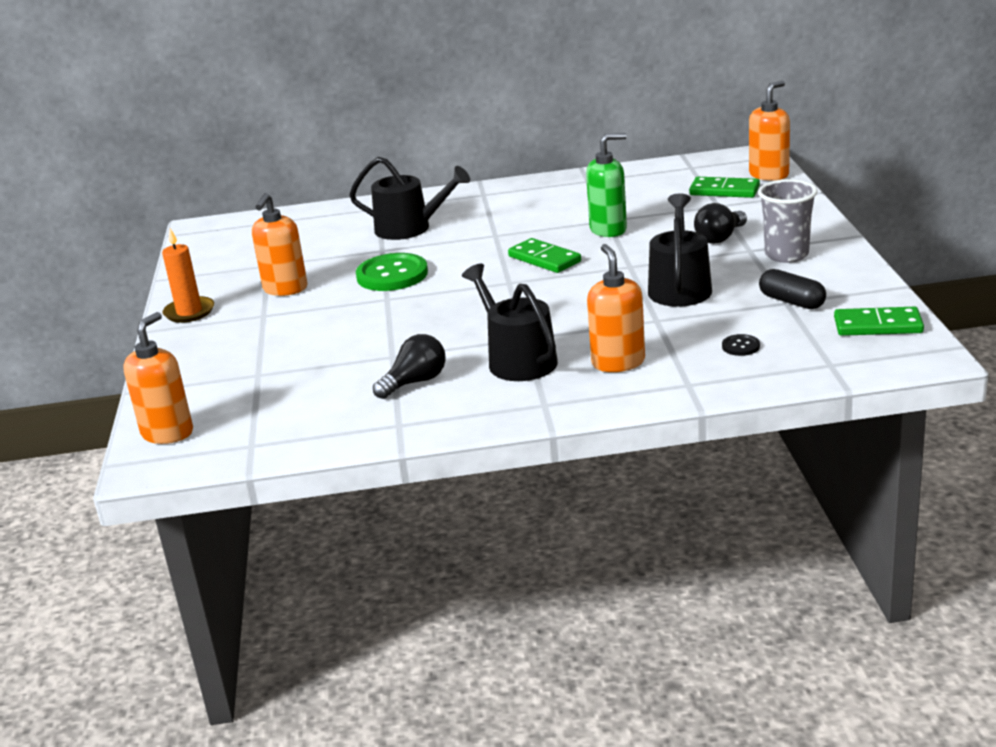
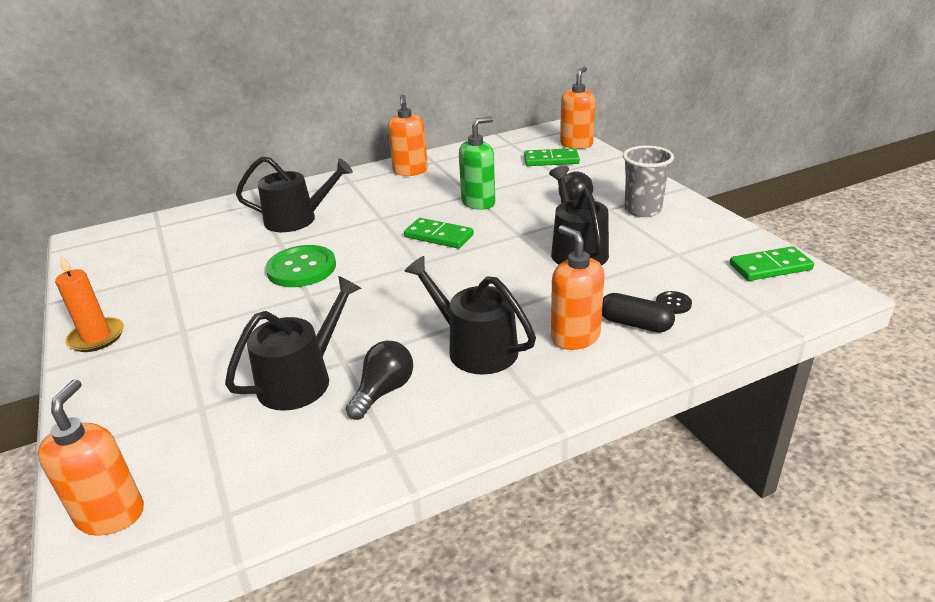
camera: 20 degrees left, 5 degrees up
orange soap dispenser [252,193,307,296] -> orange soap dispenser moved to [388,95,428,176]
black capsule [759,269,826,309] -> black capsule moved to [602,293,675,333]
none -> black watering can [225,276,362,411]

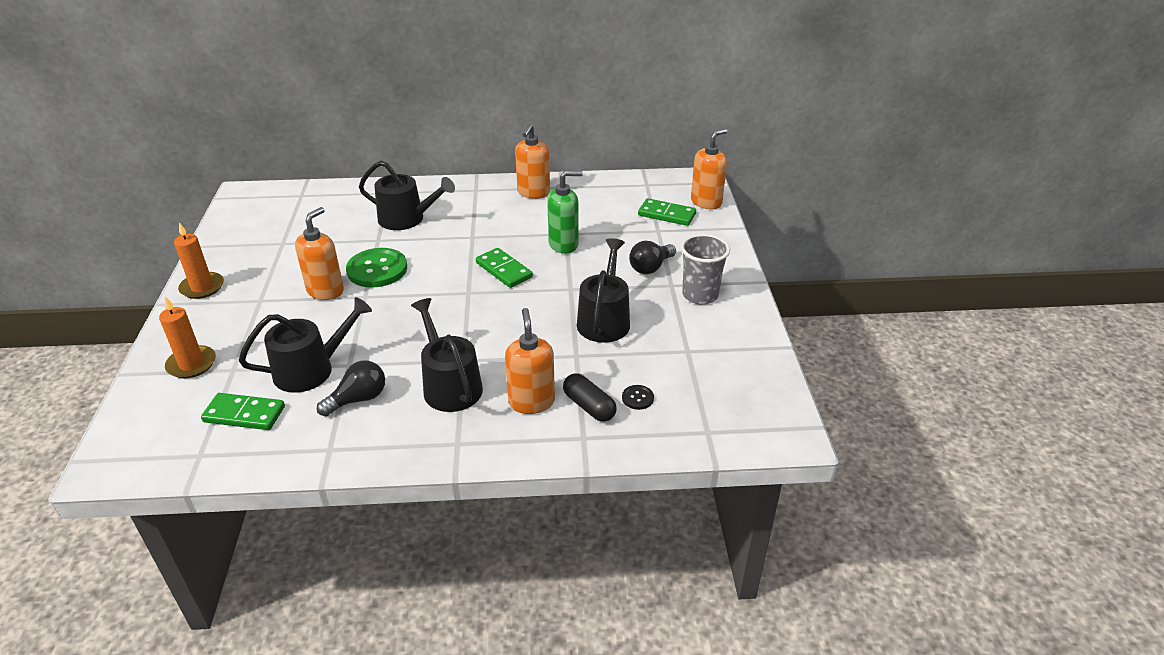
camera: 20 degrees right, 5 degrees up
orange soap dispenser [37,379,144,536] -> orange soap dispenser moved to [295,207,344,300]
green domino [730,246,814,281] -> green domino moved to [201,393,285,430]
none -> orange candle [159,296,216,378]

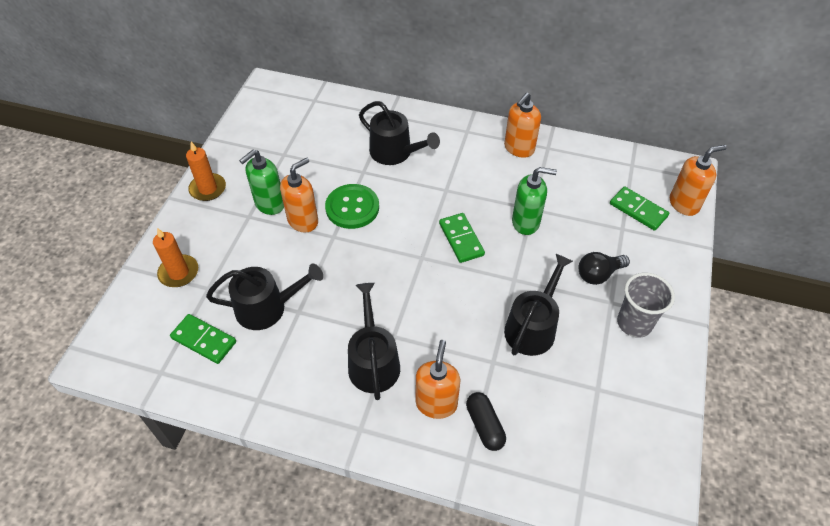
camera: 20 degrees right, 15 degrees up
black light bulb [317,361,385,416] -> none
black button [622,385,654,410] -> none
none -> green soap dispenser [239,150,284,215]

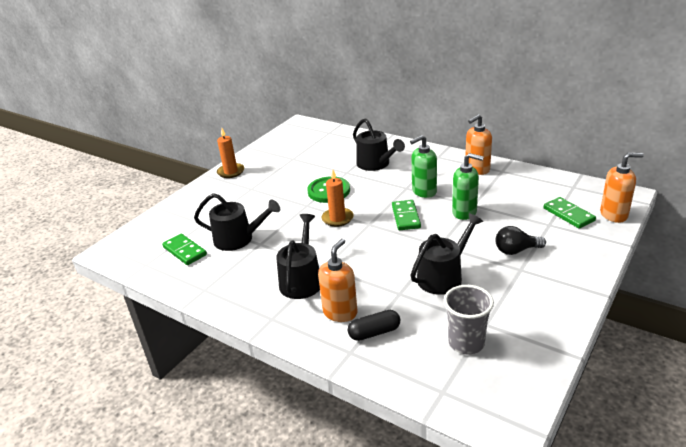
camera: 20 degrees right, 20 degrees down
orange candle [153,228,198,287] -> orange candle moved to [322,170,354,227]
green soap dispenser [239,150,284,215] -> green soap dispenser moved to [410,135,437,198]
orange soap dispenser [280,158,318,232] -> none
black capsule [466,392,506,451] -> black capsule turned 75 degrees clockwise [348,310,400,341]
grey cup [617,273,675,338] -> grey cup moved to [444,285,494,354]

